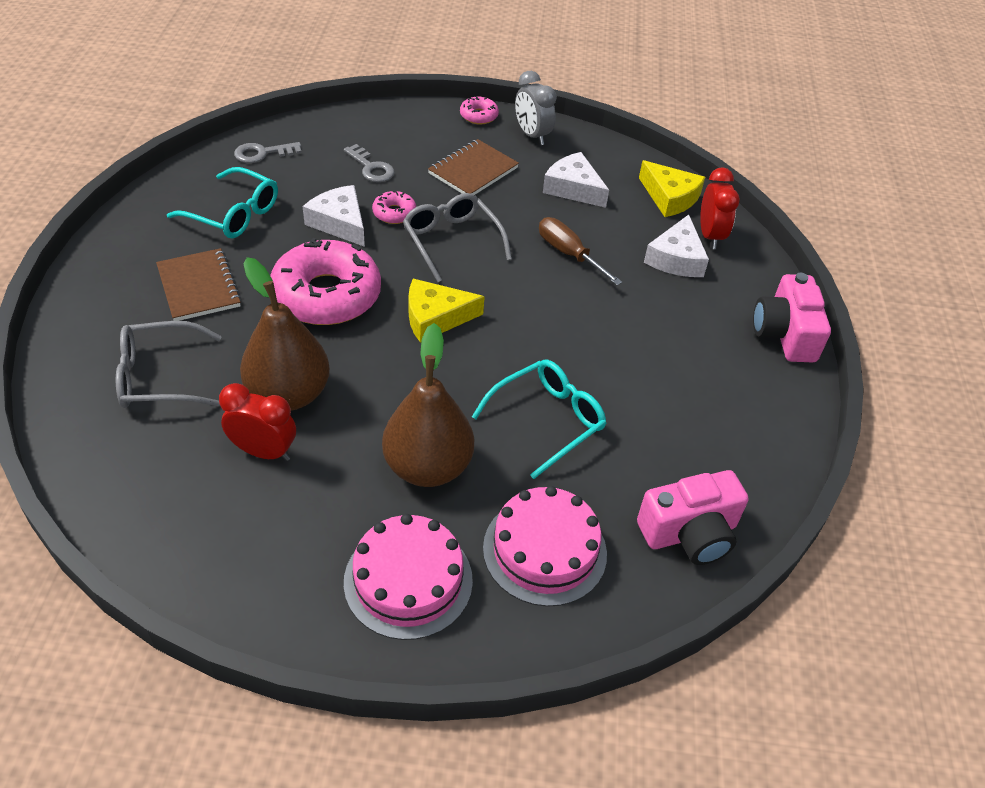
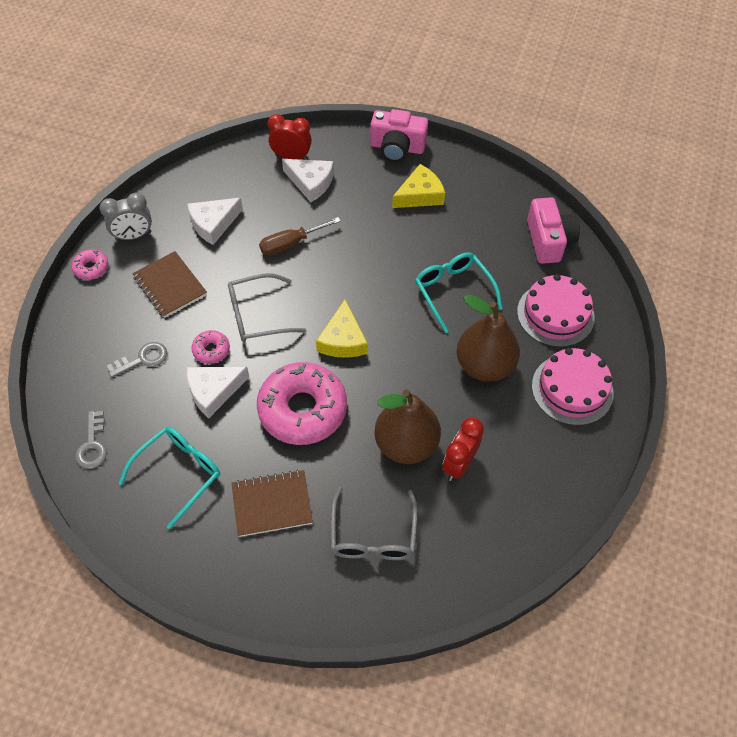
camera: 75 degrees left, 10 degrees up
yellow cheese [639,160,705,217] -> yellow cheese moved to [392,164,445,208]

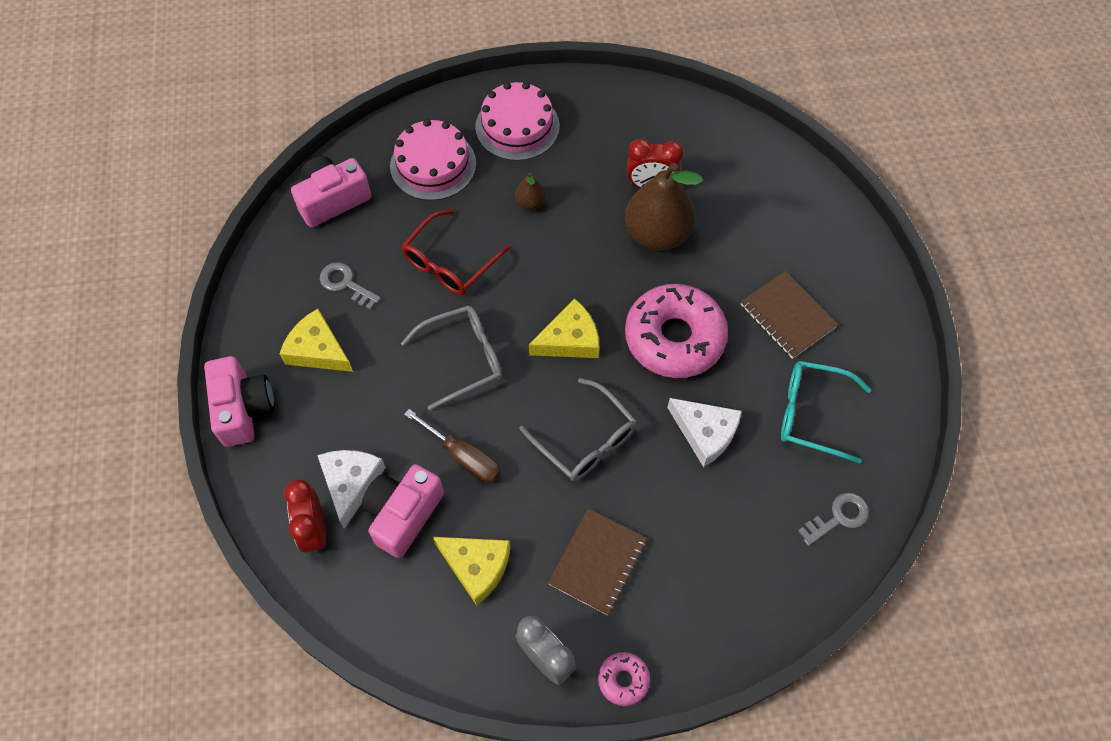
camera: 115 degrees left, 5 degrees up
grey key [107,342,167,378] -> grey key moved to [320,262,381,310]
white cheese [187,198,243,245] -> yellow cheese [433,537,510,606]
pink donut [191,330,230,364] -> none
grey glasses [331,487,418,560] -> grey glasses moved to [401,305,502,410]
turquoise glasses [415,252,503,333] -> red glasses [401,209,510,295]
brown pear [457,294,520,382] -> brown pear [515,172,546,210], size x0.45
none -> pink camera [361,464,444,558]

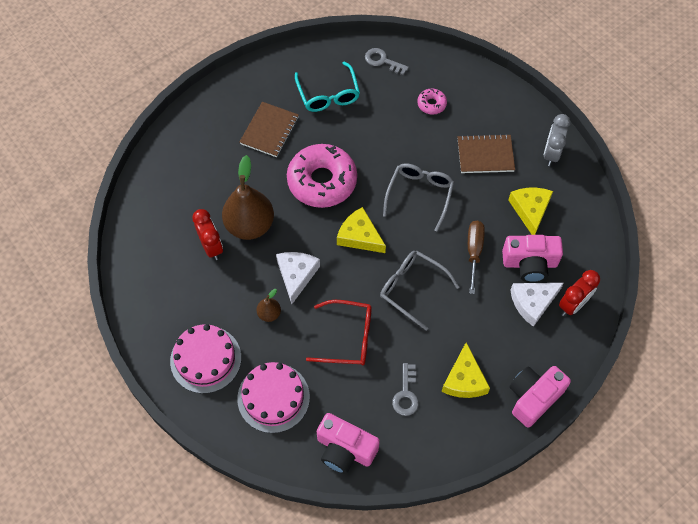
camera: 120 degrees left, 0 degrees up
pink donut [598,652,650,706] -> pink donut moved to [417,88,447,114]
white cheese [667,398,742,467] -> white cheese moved to [276,252,320,304]

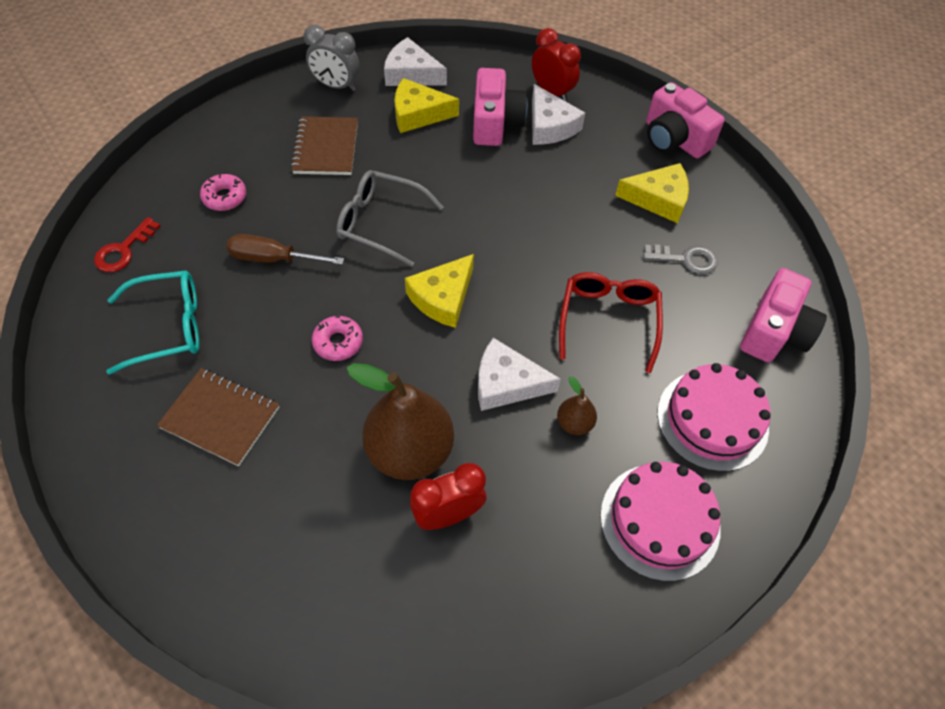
camera: 90 degrees left, 5 degrees down
pink donut [287,144,357,208] -> pink donut [312,316,363,361], size x0.44
grey key [365,48,409,75] -> red key [94,217,160,272]
grey glasses [380,250,460,331] -> none
brown screwdriver [468,220,485,294] -> brown screwdriver moved to [226,234,344,265]
none -> white cheese [384,37,447,86]

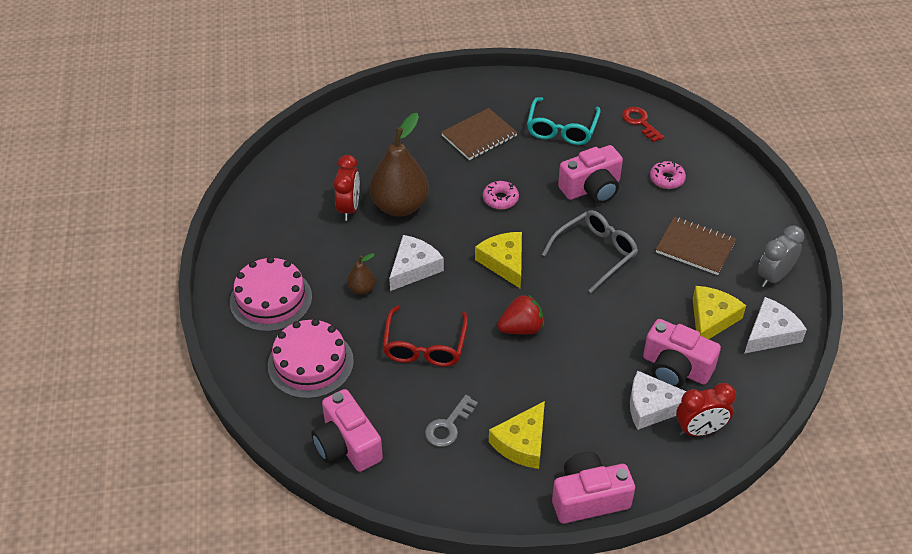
camera: 120 degrees right, 10 degrees down
brown screwdriver [226,234,344,265] -> pink camera [558,145,623,203]
red glasses [559,272,663,373] -> red glasses turned 60 degrees clockwise [383,305,468,367]
none -> red strawberry [497,294,544,335]

